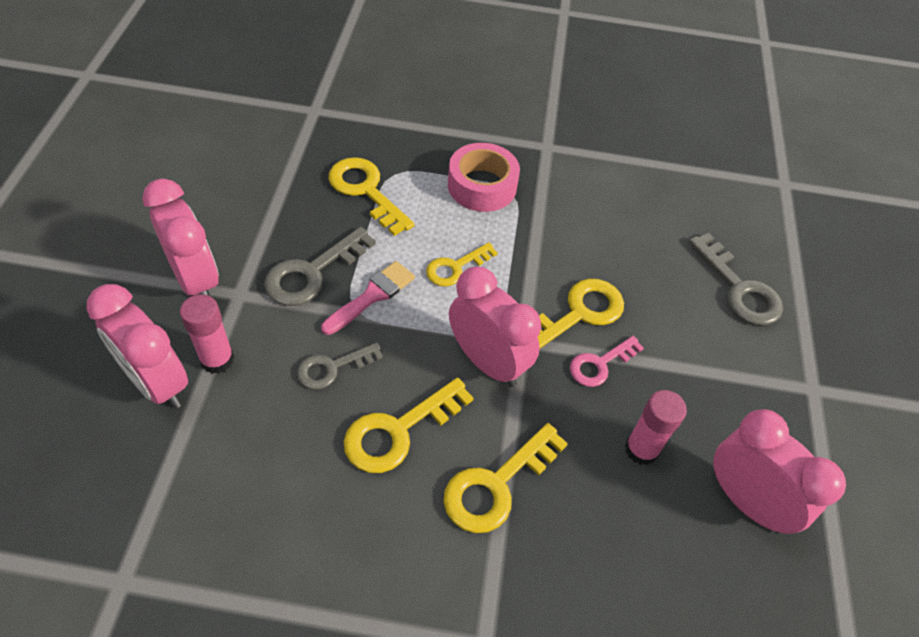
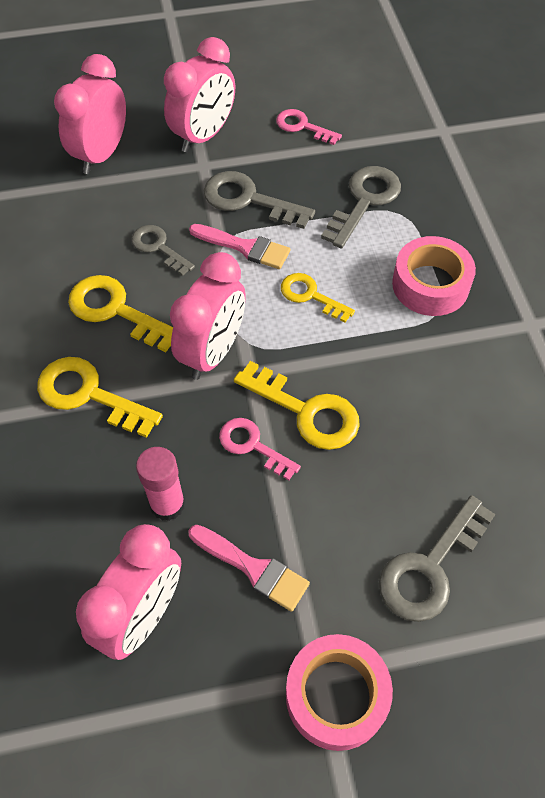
camera: 75 degrees right, 5 degrees up
pink glue stick [180,294,234,374] -> none
yellow key [328,157,415,236] -> grey key [321,166,401,248]
none -> pink brush [188,525,310,612]
none -> pink key [276,109,342,145]
none -> pink tape [286,634,393,751]

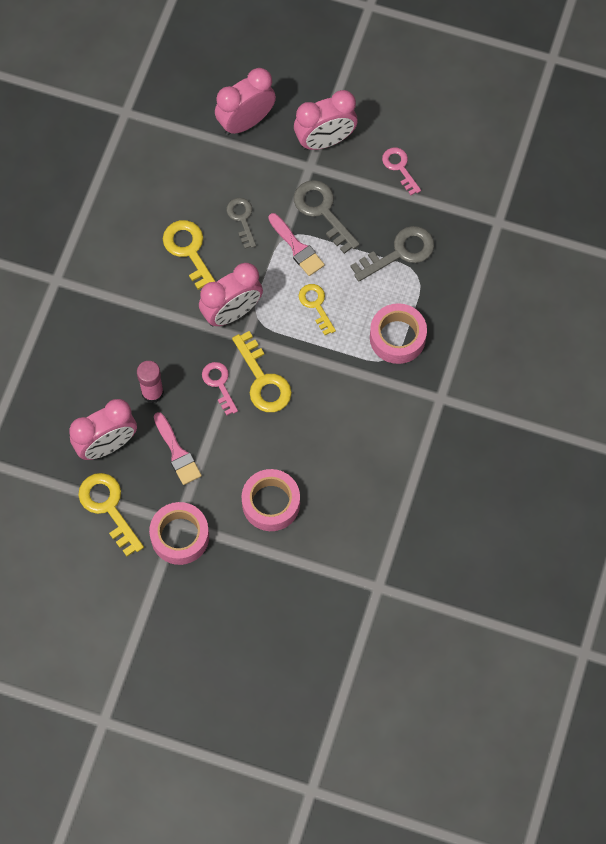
camera: 30 degrees right, 10 degrees up
yellow key [37,357,163,438] -> yellow key moved to [78,473,144,556]
grey key [379,495,496,622] -> pink tape [242,469,300,531]

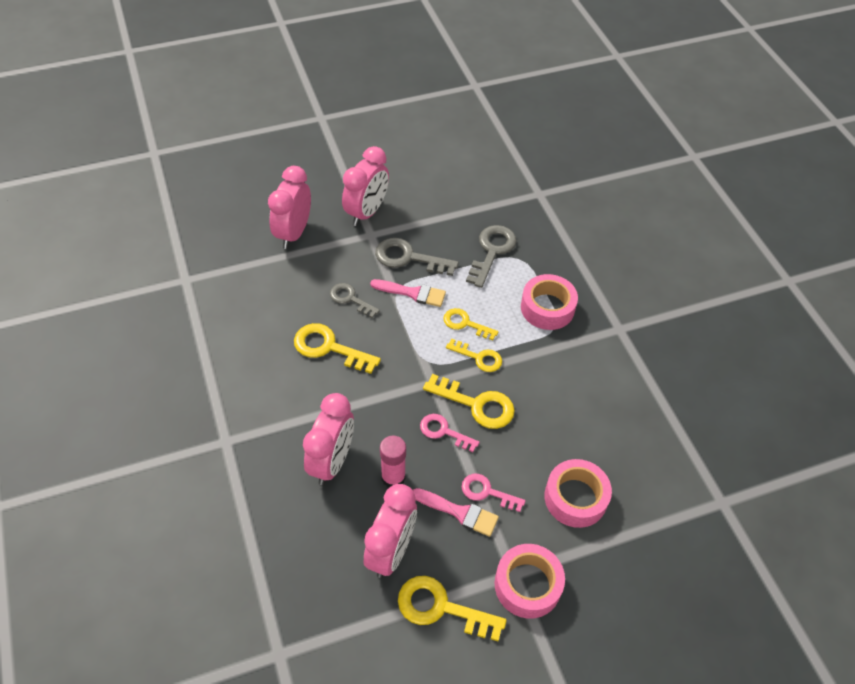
camera: 40 degrees left, 15 degrees down
pink clock [199,263,263,326] -> pink clock moved to [303,393,354,485]
pink key [382,147,421,195] -> pink key moved to [462,474,526,512]
none -> yellow key [446,339,502,372]

